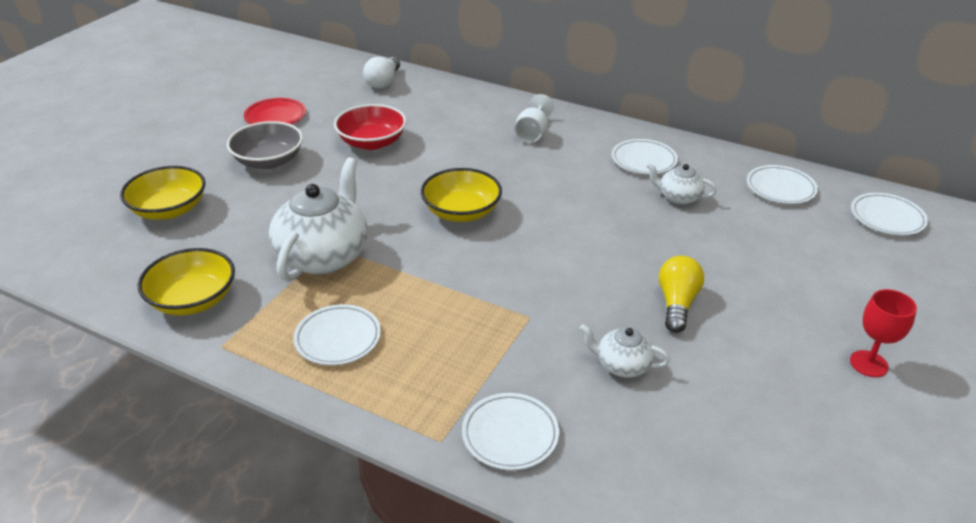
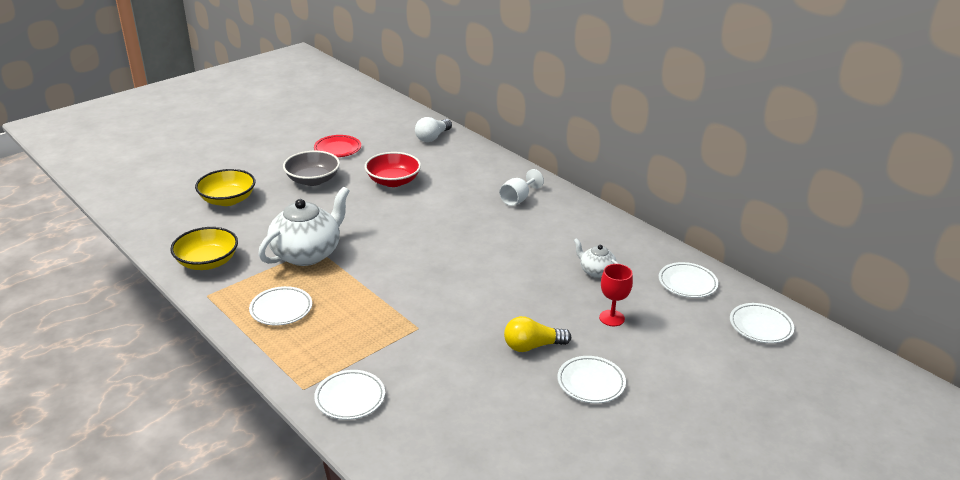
camera: 20 degrees right, 5 degrees down
yellow bowl [421,168,502,222] -> none
white teapot [580,324,670,377] -> none
white plate [612,139,678,174] -> white plate moved to [557,356,626,403]
yellow light bulb [659,256,704,333] -> yellow light bulb turned 135 degrees counterclockwise [504,316,571,352]
red goblet [850,289,917,377] -> red goblet moved to [599,264,633,326]

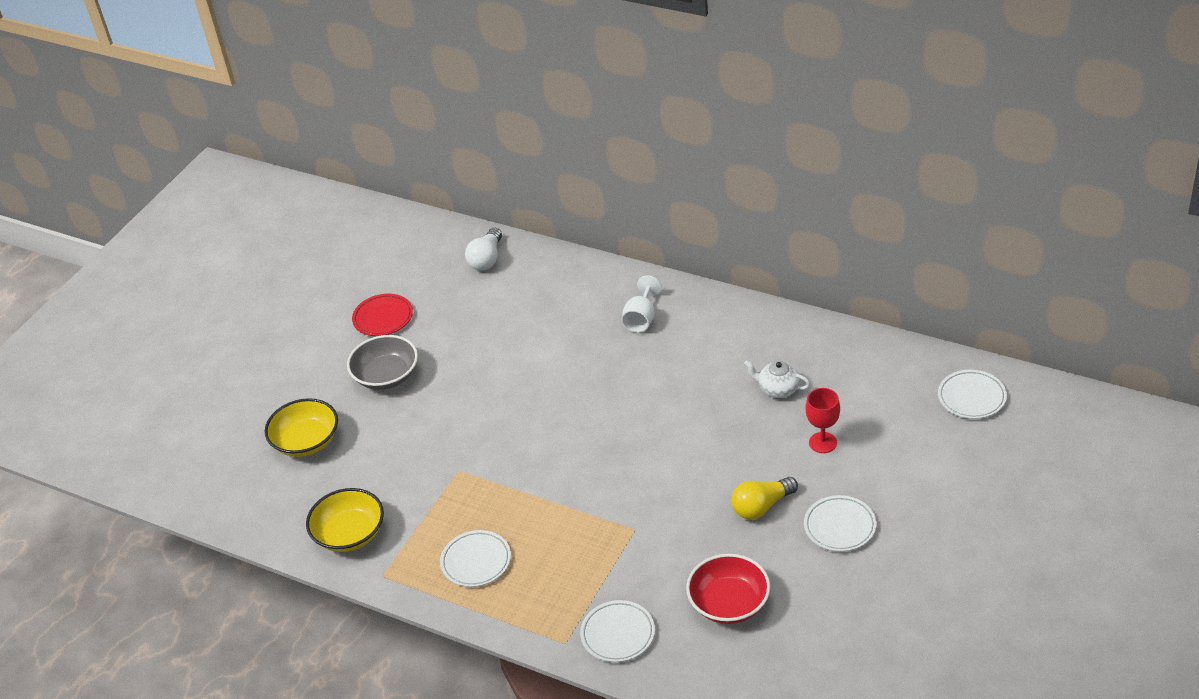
camera: 15 degrees left, 10 degrees up
white teapot [258,187,350,266] -> none
red bowl [365,152,421,187] -> red bowl moved to [686,554,770,624]
white plate [659,262,718,298] -> none

